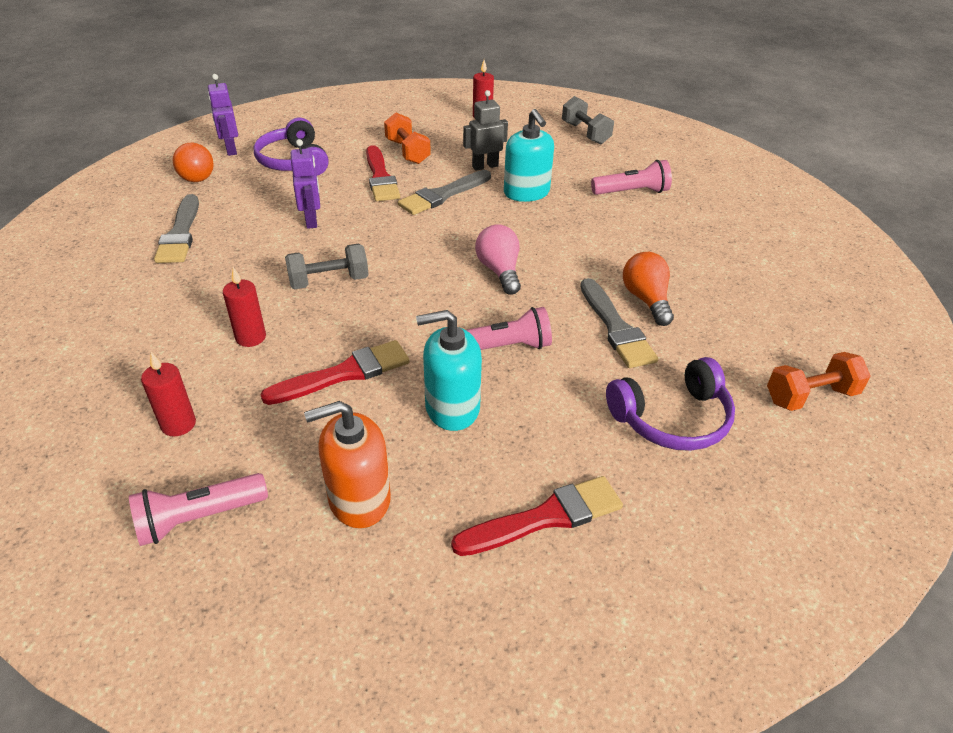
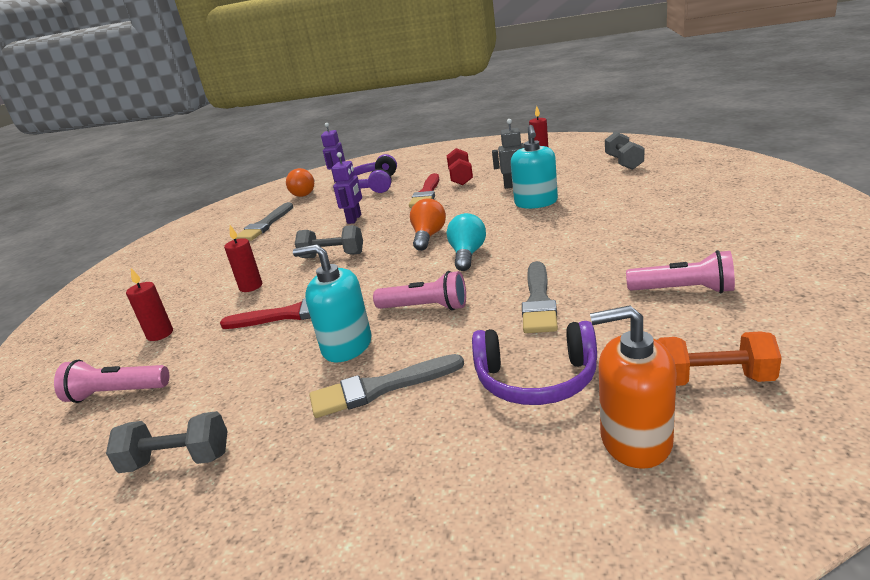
camera: 30 degrees right, 15 degrees down
orange soap dispenser [304,401,391,528] -> orange soap dispenser moved to [590,305,677,469]
orange dumbbell [384,113,431,164] -> red dumbbell [447,148,473,185]
grey brush [398,170,491,215] -> grey brush moved to [310,354,464,418]
red brush [451,476,623,556] -> none
pink light bulb [475,224,521,295] -> turquoise light bulb [447,213,486,271]
pink flashlight [591,160,672,195] -> pink flashlight moved to [626,250,735,293]
orange light bulb [623,252,674,326] -> orange light bulb moved to [410,198,446,251]
none -> grey dumbbell [106,411,227,473]

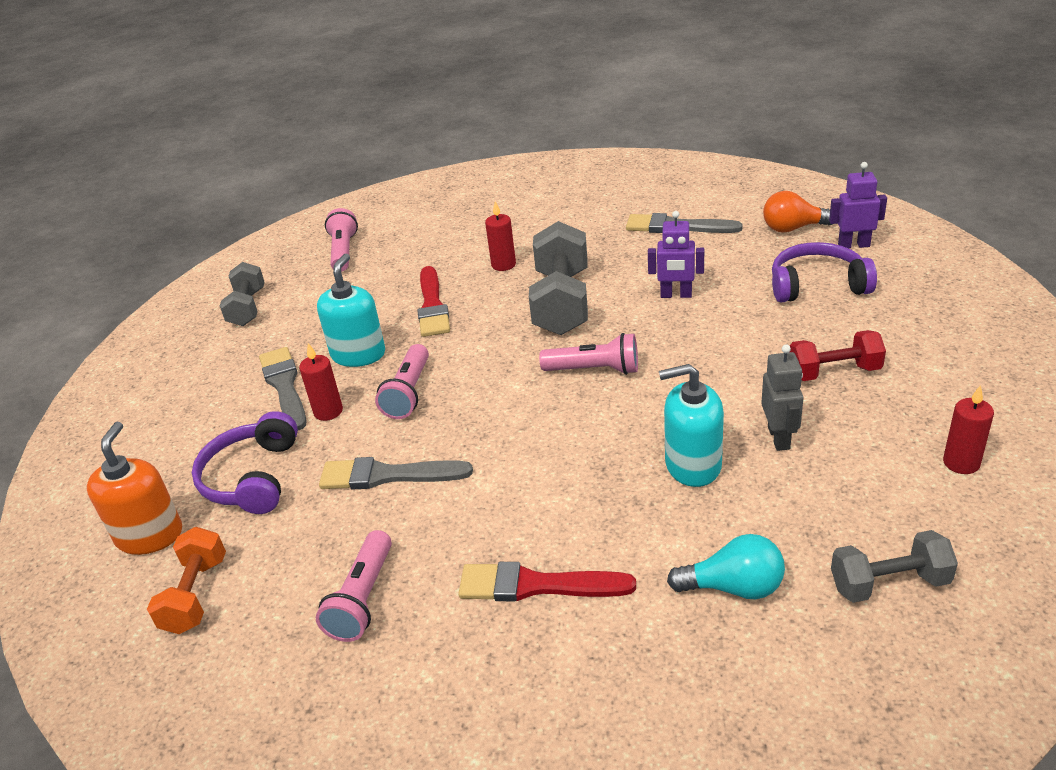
camera: 85 degrees right, 10 degrees up
red candle [126,268,173,341] -> red candle moved to [299,343,343,421]
grey dumbbell [295,225,363,259] -> grey dumbbell [529,221,588,335], size x1.66
red brush [409,173,440,208] -> red brush moved to [458,562,636,601]
orange light bulb [410,198,446,251] -> pink flashlight [539,333,638,375]
turquoise light bulb [447,213,486,271] -> turquoise light bulb moved to [667,534,785,599]

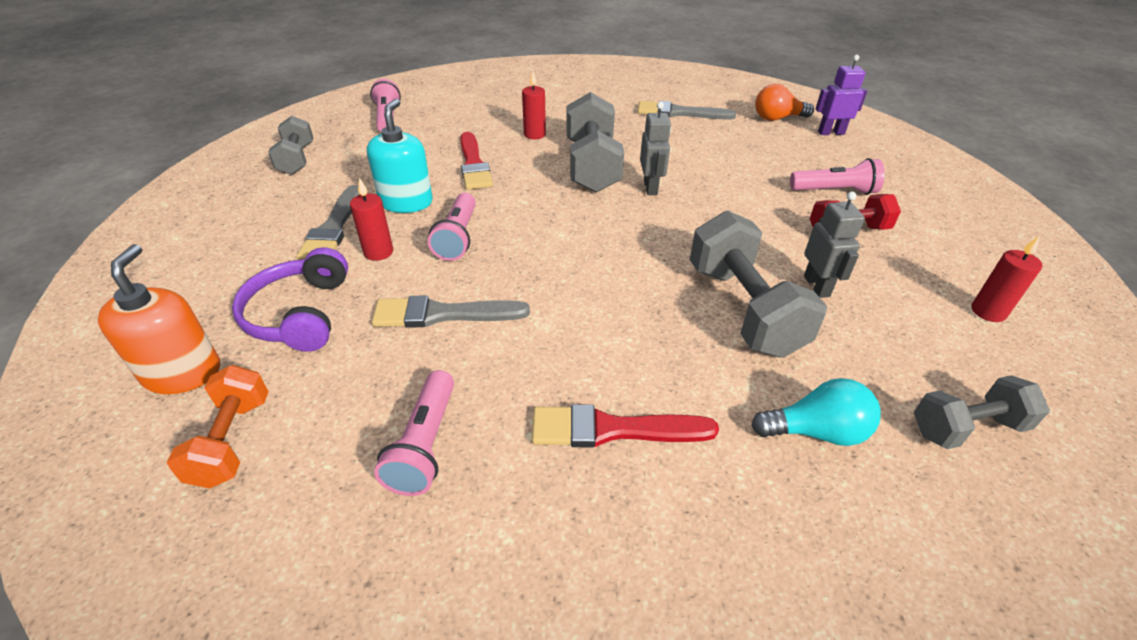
camera: 10 degrees left, 5 degrees up
grey brush [259,347,307,430] -> grey brush turned 150 degrees counterclockwise [296,185,360,260]
pink flashlight [539,333,638,375] -> pink flashlight moved to [790,158,885,195]
purple robot [648,211,704,298] -> none
turquoise soap dispenser [659,364,724,487] -> grey dumbbell [690,210,827,358]
purple headphones [772,242,877,302] -> none
none -> grey robot [640,102,671,195]

